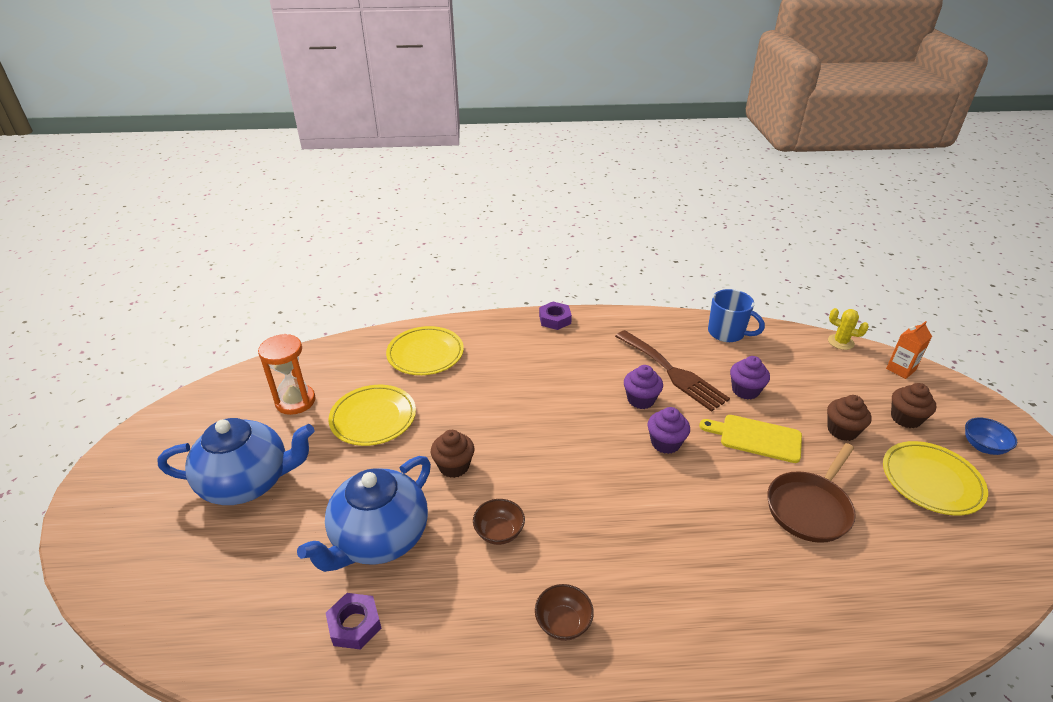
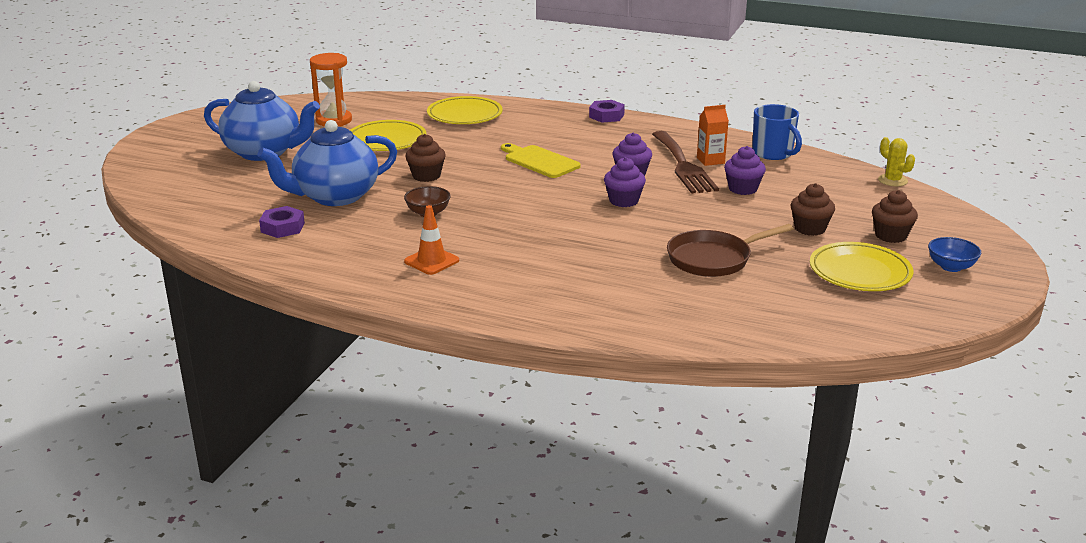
camera: 25 degrees right, 10 degrees down
brown bowl [535,584,594,641] -> orange traffic cone [404,205,459,275]
yellow cutting board [699,415,802,463] -> yellow cutting board moved to [501,143,581,178]
orange carton [886,321,932,379] -> orange carton moved to [697,105,729,166]

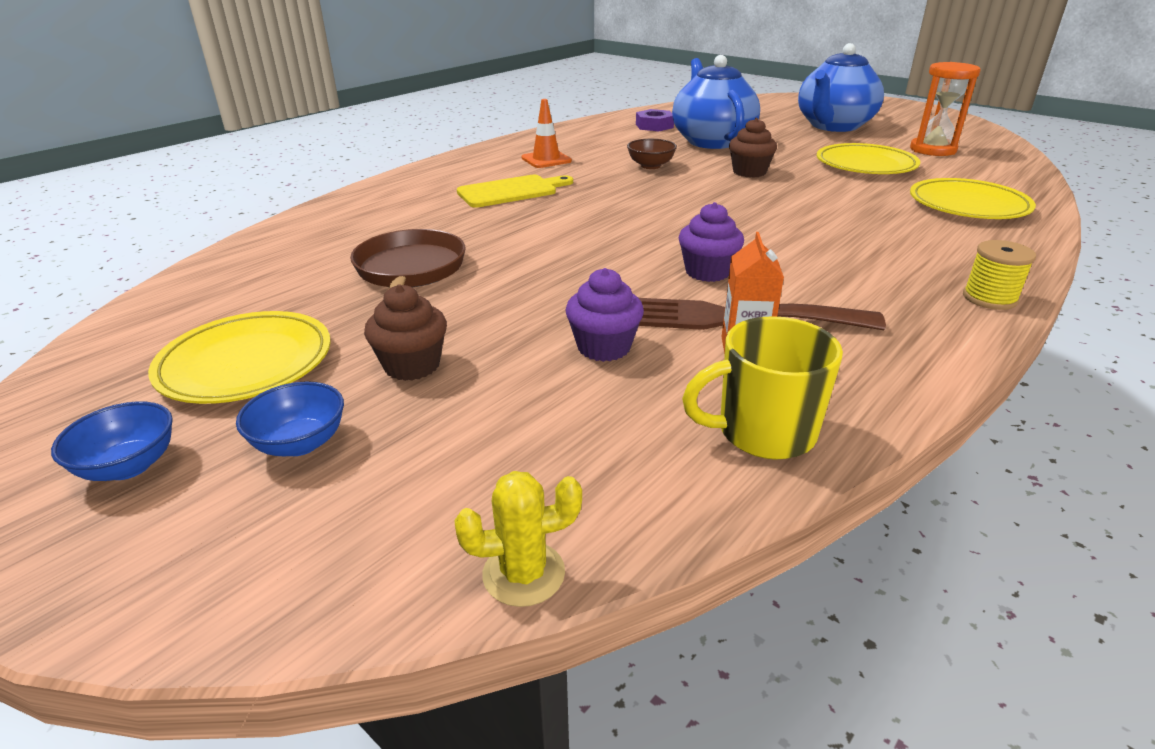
camera: 110 degrees right, 5 degrees up
yellow cutting board [501,143,581,178] -> yellow cutting board moved to [457,175,573,208]
purple nut [589,100,625,123] -> yellow spool [963,240,1036,310]
purple cupcake [604,157,646,207] -> none
blue mug [752,104,802,160] -> yellow mug [682,316,843,460]
brown cupcake [872,190,918,243] -> blue bowl [236,381,344,457]

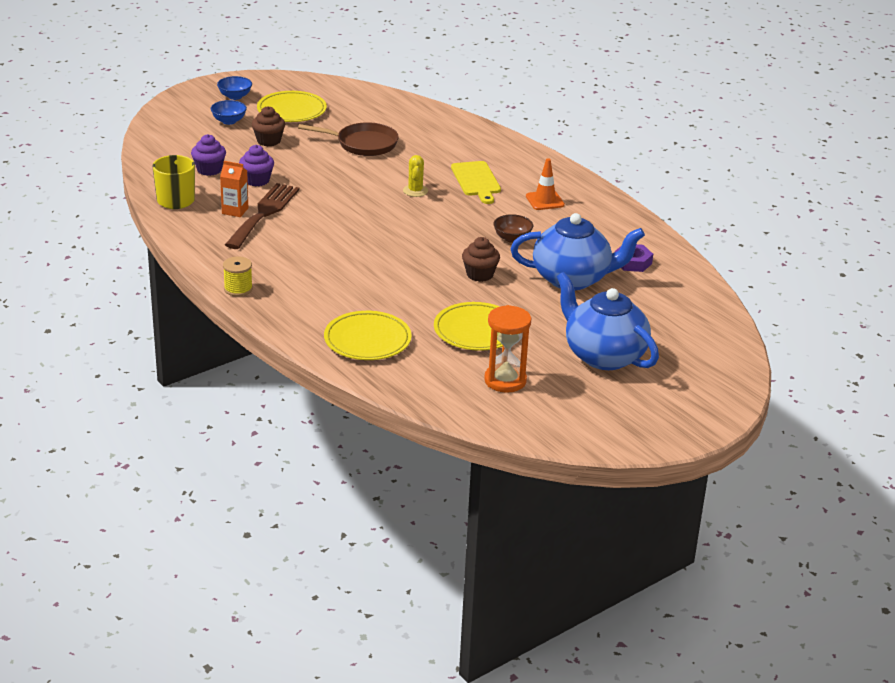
camera: 100 degrees right, 0 degrees up
yellow cactus [454,471,582,607] -> yellow cactus moved to [403,155,428,197]
purple cupcake [678,202,744,282] -> purple cupcake moved to [191,134,226,176]

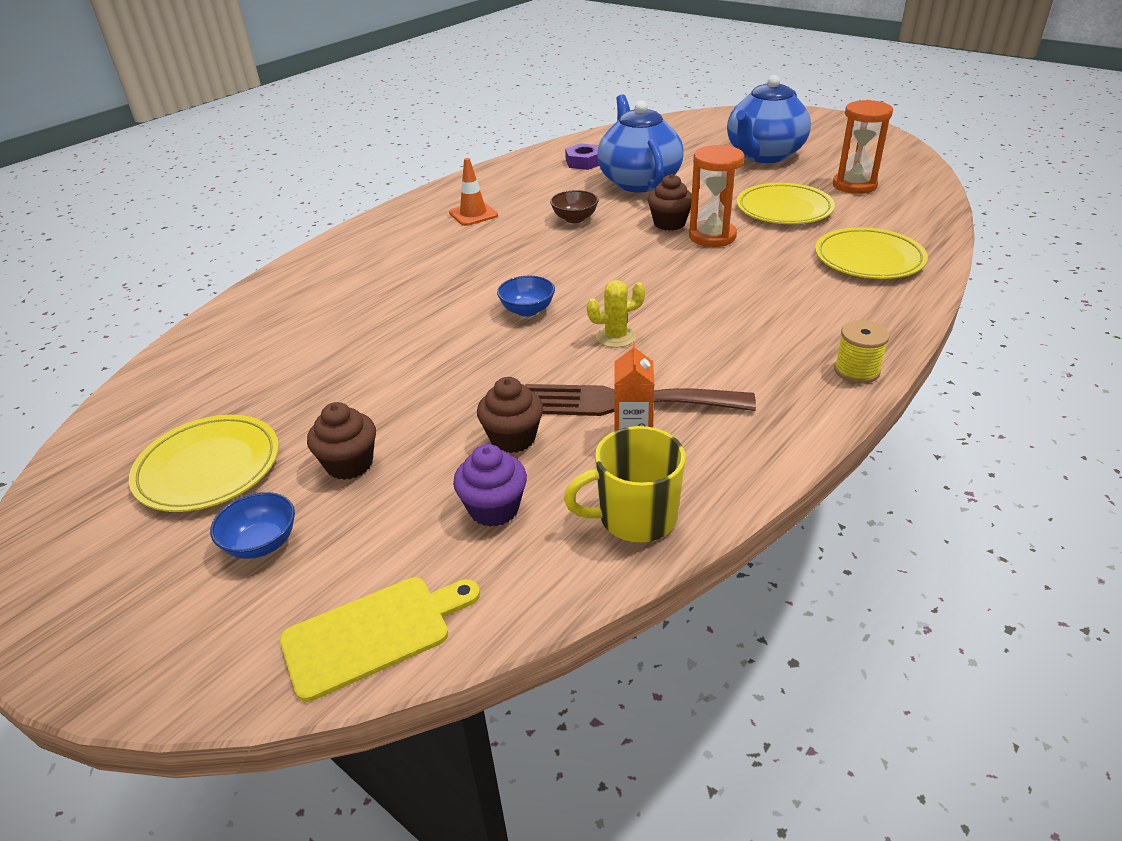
camera: 100 degrees left, 5 degrees up
blue bowl [217,76,252,100] -> blue bowl moved to [497,276,555,317]
purple cupcake [239,145,274,186] -> brown cupcake [477,377,543,453]
brown pan [298,122,399,156] -> none
yellow cactus [403,155,428,197] -> yellow cactus moved to [587,280,645,348]
yellow cutting board [451,161,501,204] -> yellow cutting board moved to [280,577,480,702]
none -> orange hourglass [689,145,744,247]

